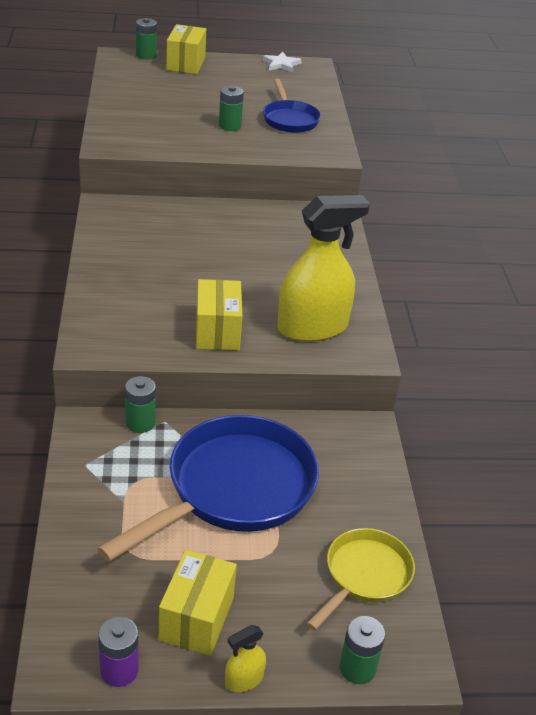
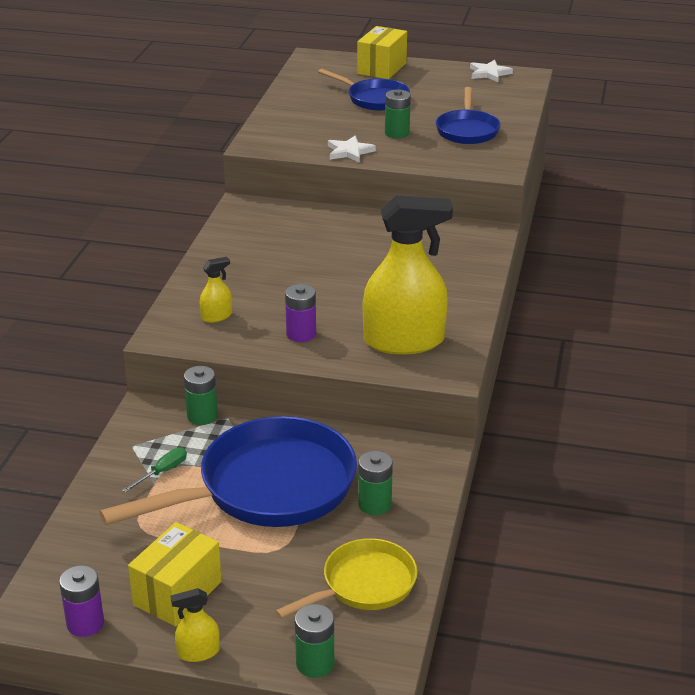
camera: 20 degrees right, 5 degrees down
green battery [136,18,157,59] -> green battery moved to [358,451,393,515]
yellow box [196,279,242,350] -> purple battery [285,284,316,342]
none -> green screwdriver [122,447,187,493]
none -> yellow spray bottle [200,257,232,323]
none -> blue pan [318,69,410,111]
none -> white star [328,136,376,163]

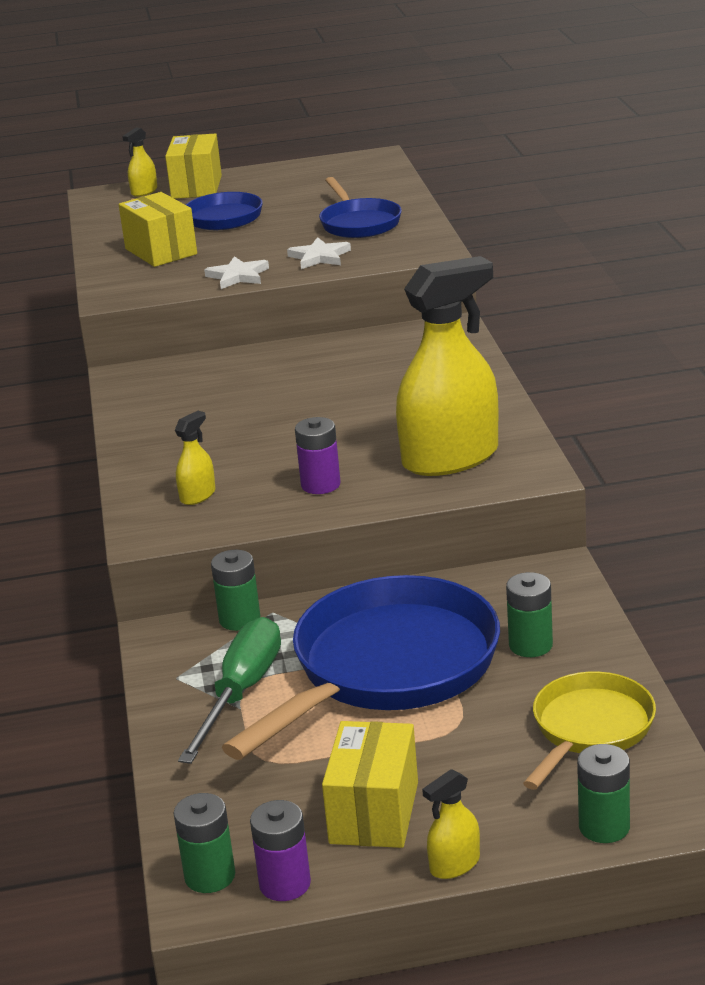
camera: 20 degrees left, 5 degrees down
green screwdriver [122,447,187,493] -> green screwdriver [178,617,281,764], size x2.03
green battery [385,90,411,138] -> green battery moved to [173,793,235,893]
white star [470,60,513,82] -> white star moved to [287,237,351,269]
none -> yellow box [119,192,197,267]
none -> yellow spray bottle [122,128,157,197]

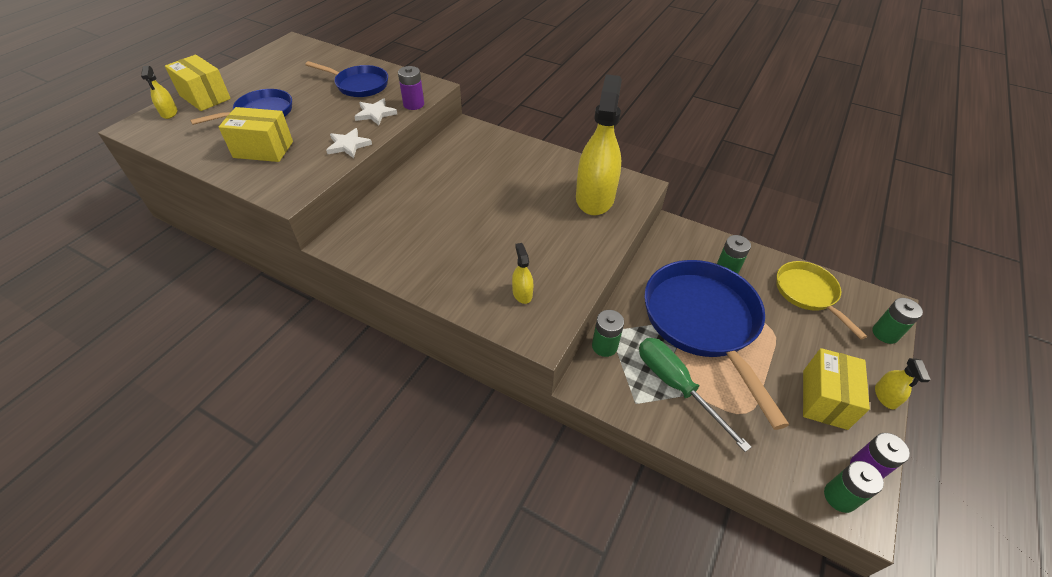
camera: 55 degrees left, 20 degrees up
purple battery [295,417,341,494] -> purple battery moved to [398,66,424,110]
yellow box [322,721,418,848] -> yellow box turned 60 degrees clockwise [803,348,870,430]

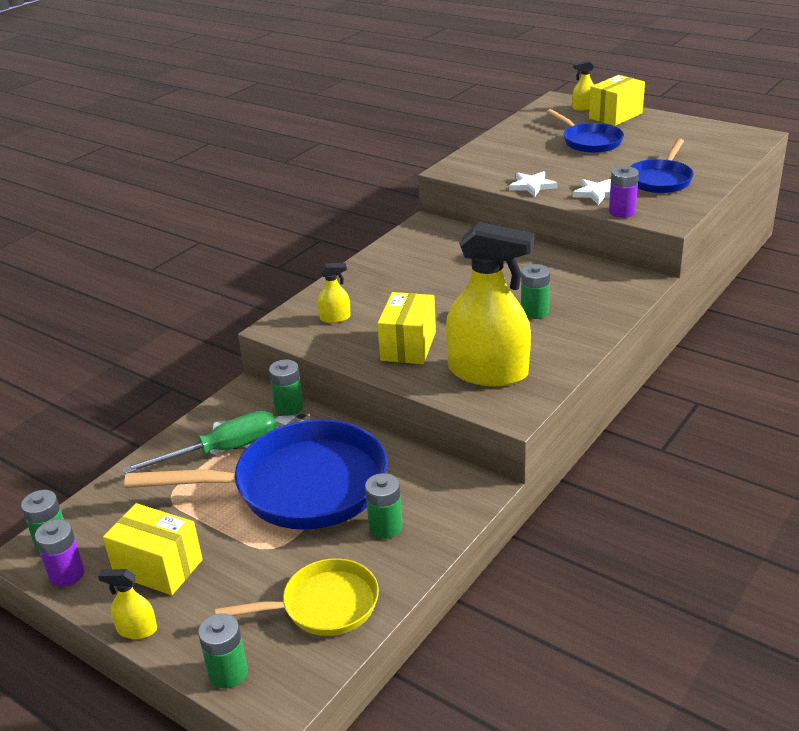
camera: 100 degrees right, 15 degrees down
yellow box [219,107,293,162] -> yellow box moved to [377,292,436,364]
none -> green battery [521,264,550,319]

